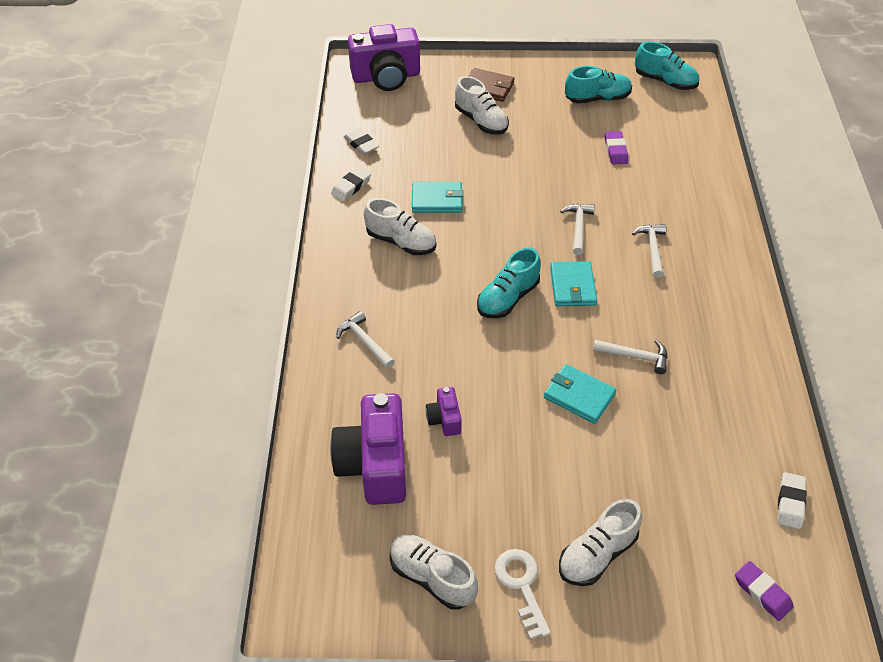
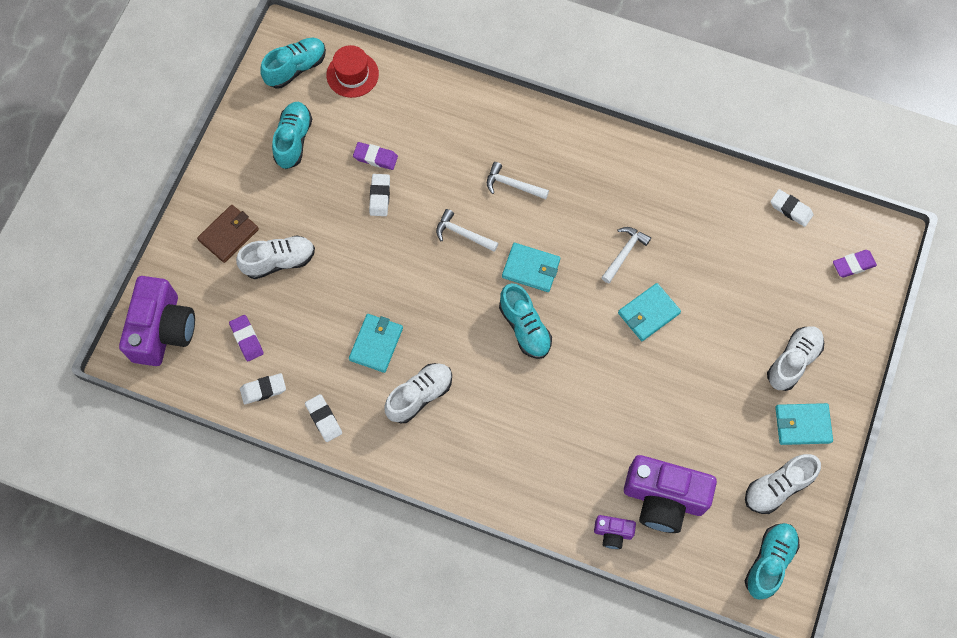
camera: 70 degrees left, 20 degrees up
white hammer [337,311,395,369] -> none
purple camera [426,387,462,436] -> purple camera moved to [594,515,636,549]
white key [495,549,551,639] -> turquoise wallet [775,403,833,445]
white shoe [559,499,642,586] -> white shoe turned 120 degrees counterclockwise [767,326,824,391]
none -> purple eraser [229,315,264,361]
none -> red hat [326,45,379,98]
none -> white eraser [369,174,390,216]
none -> turquoise shoe [745,523,800,600]

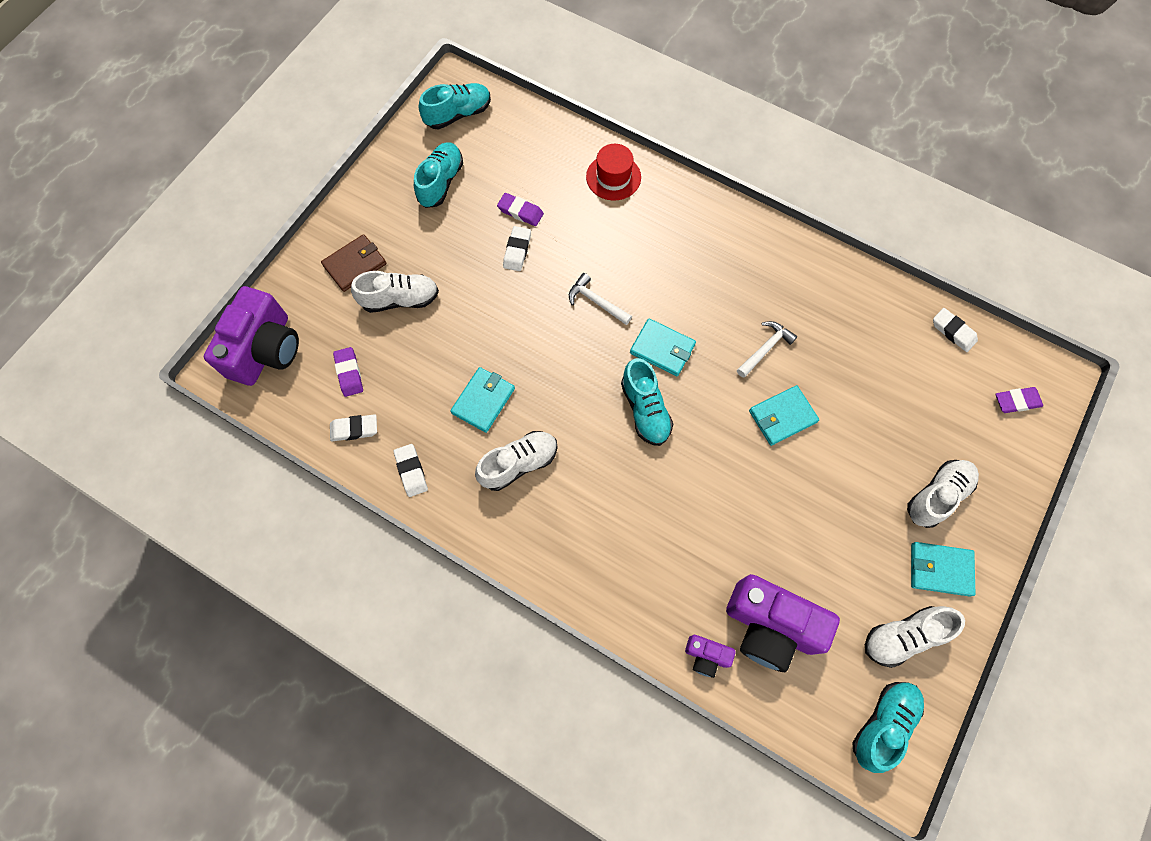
camera: 10 degrees right, 0 degrees up
red hat [326,45,379,98] -> red hat moved to [586,144,641,201]
white hammer [487,162,549,200] -> none

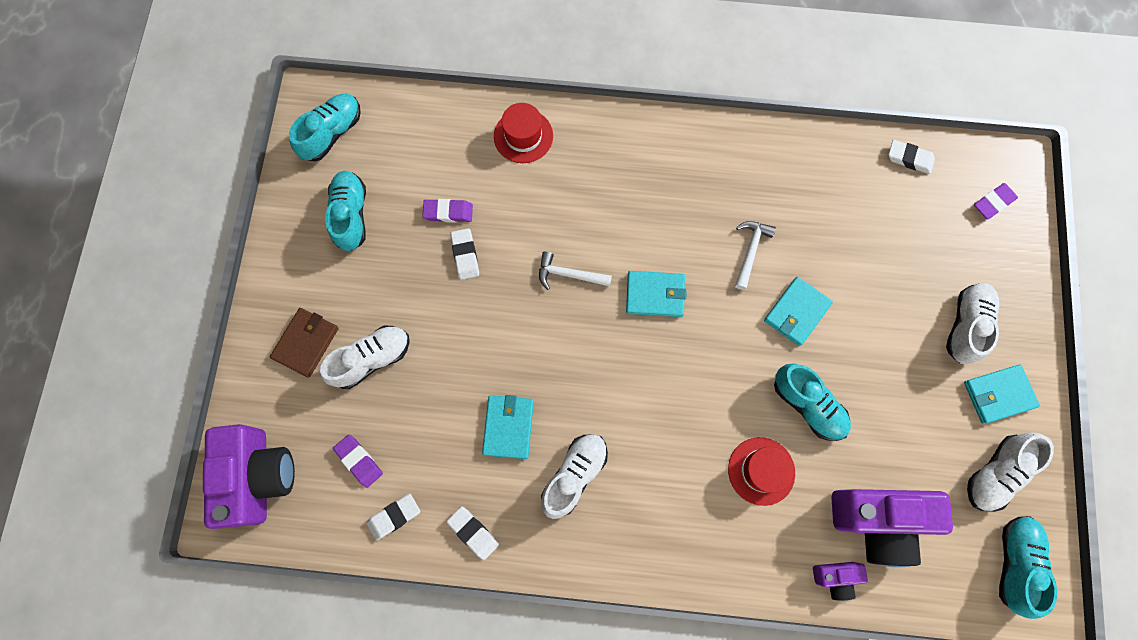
camera: 25 degrees left, 5 degrees up
turquoise shoe [621,358,673,446] -> turquoise shoe moved to [774,363,851,441]
none -> red hat [728,437,795,506]

